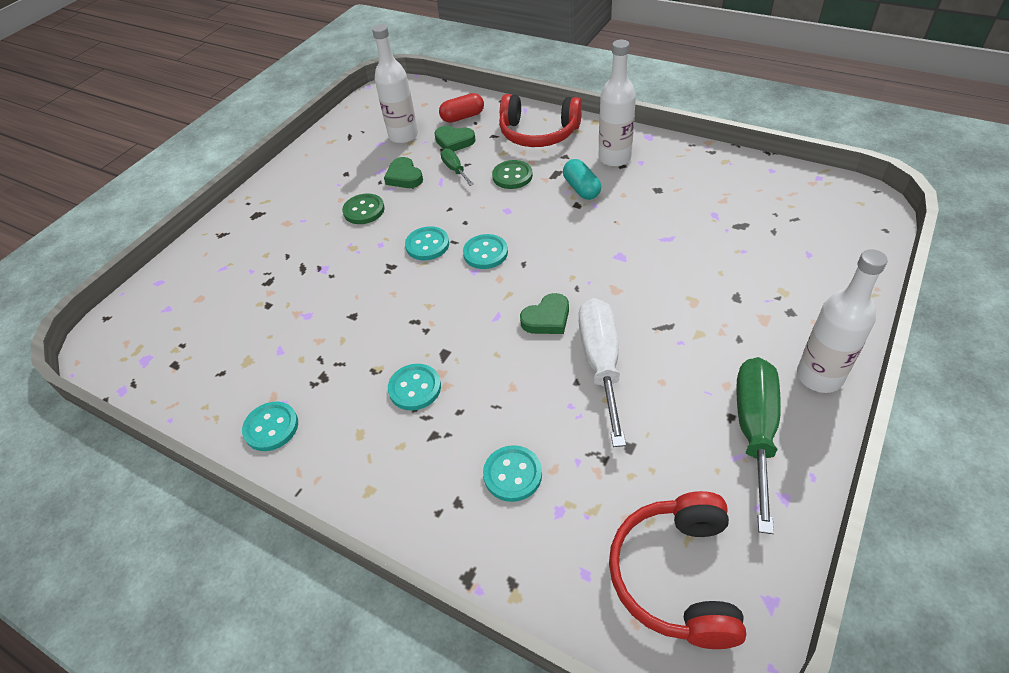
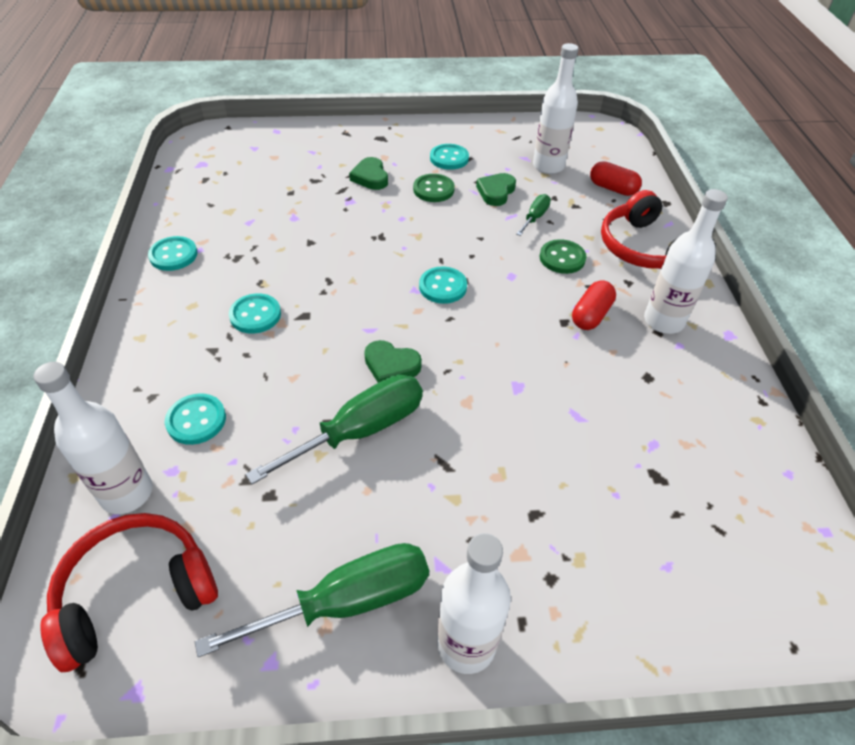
camera: 50 degrees right, 0 degrees up
turquoise button [405,226,449,260] -> turquoise button moved to [430,144,469,170]
green heart [434,126,476,152] -> green heart moved to [349,157,388,190]
turquoise capsule [563,159,601,200] -> red capsule [572,280,616,330]
white screwdriver [579,298,626,447] -> green screwdriver [245,375,423,484]
none -> white bottle [33,362,153,514]

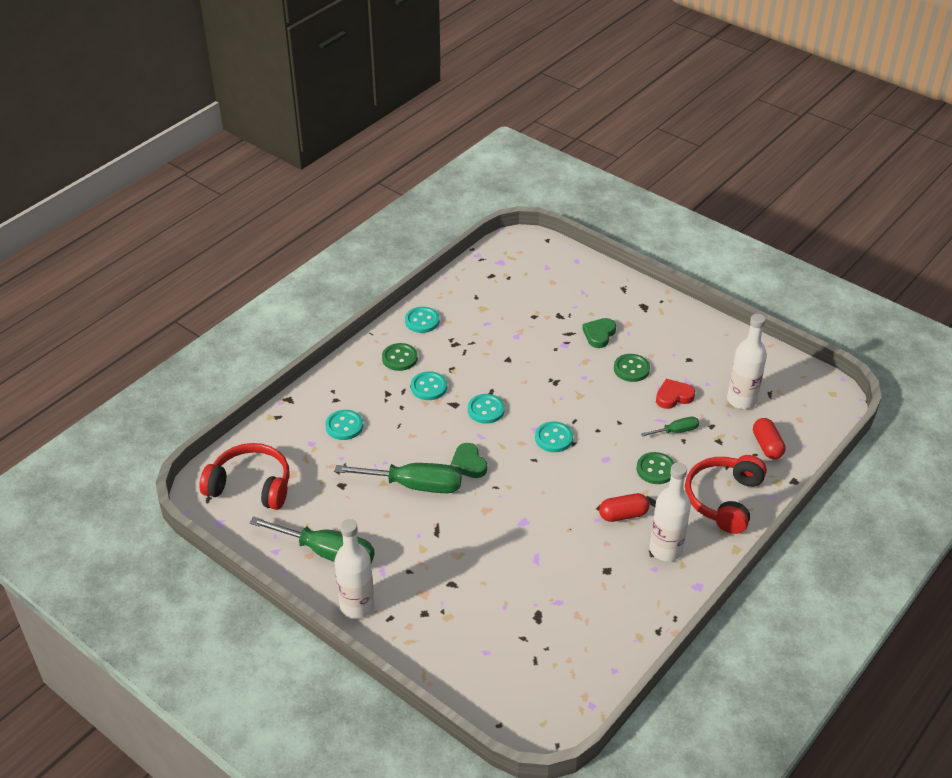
camera: 45 degrees right, 5 degrees down
white bottle [33,362,153,514] -> none
turquoise button [430,144,469,170] -> turquoise button moved to [468,394,505,424]
green heart [476,173,516,206] -> red heart [656,379,695,409]
none -> green button [382,343,418,371]

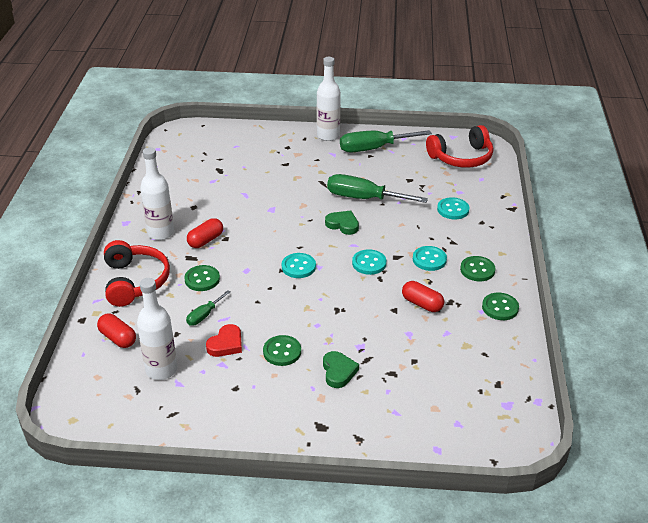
camera: 145 degrees right, 5 degrees down
green screwdriver [335,463,462,493] -> green screwdriver turned 45 degrees clockwise [327,174,428,203]
turquoise button [405,307,440,333] -> green button [482,293,519,320]
none -> red capsule [402,281,444,312]

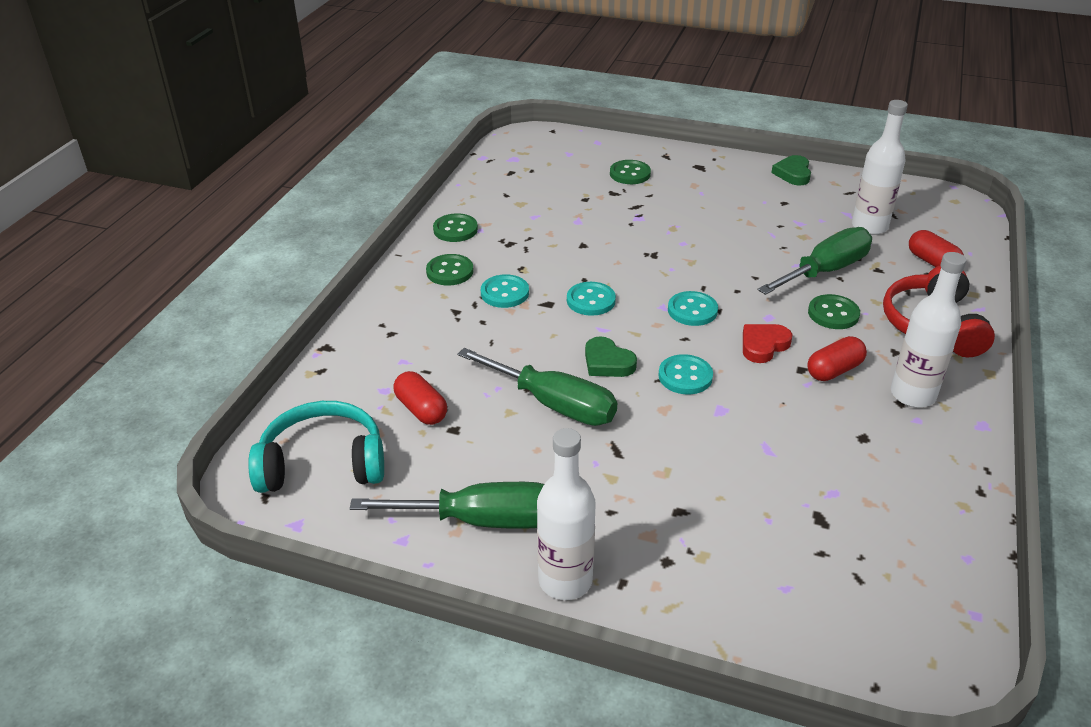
camera: 165 degrees left, 0 degrees up
green screwdriver [186,290,230,325] -> green screwdriver [757,227,872,295], size x2.00
red heart [206,324,242,357] -> red heart moved to [743,324,792,363]
green button [263,335,301,366] -> green button moved to [610,160,651,184]
green heart [323,351,359,388] -> green heart moved to [771,155,811,185]
red capsule [402,281,444,312] -> red capsule moved to [394,371,447,425]
red headphones [426,125,493,168] -> turquoise headphones [248,401,384,493]
turquoise button [437,197,469,219] -> turquoise button moved to [659,354,713,394]

